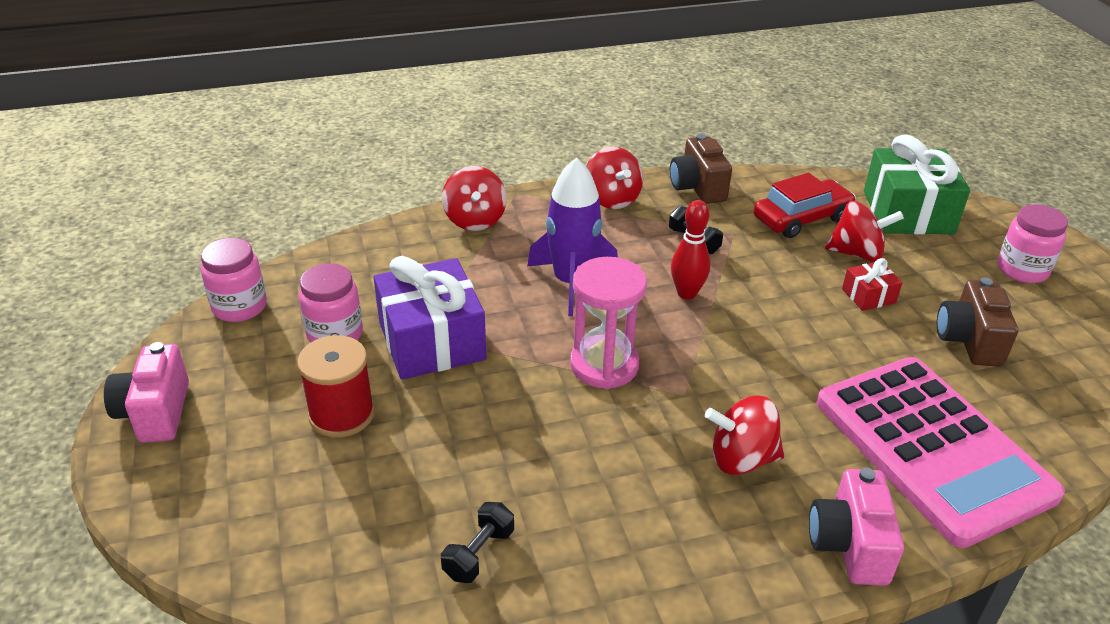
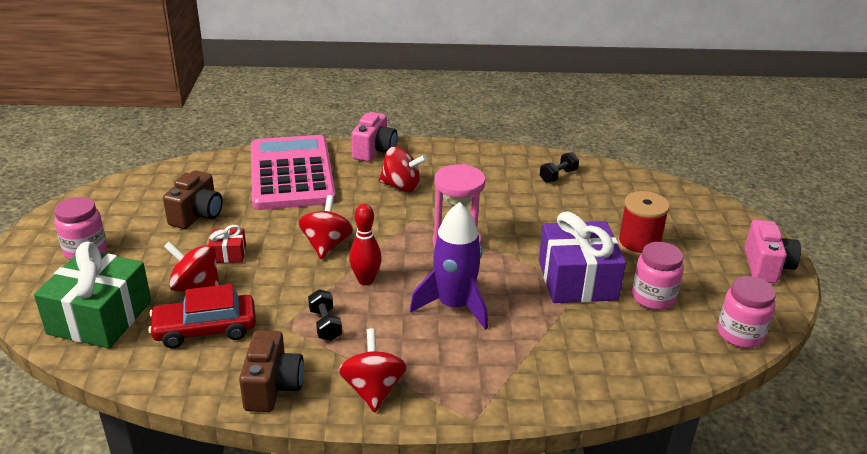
camera: 165 degrees left, 5 degrees down
red spinning top [442,166,507,231] -> red spinning top moved to [298,195,353,259]

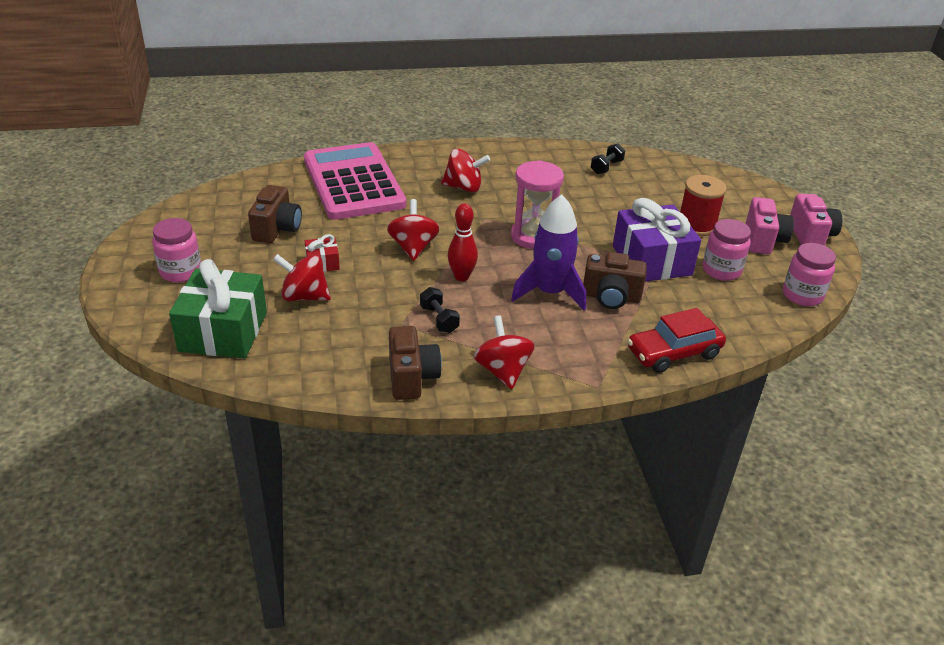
camera: 10 degrees left, 5 degrees up
red car [148,284,256,348] -> red car moved to [627,308,726,373]
pink camera [351,112,398,162] -> pink camera moved to [746,197,794,254]
none -> brown camera [583,252,647,309]

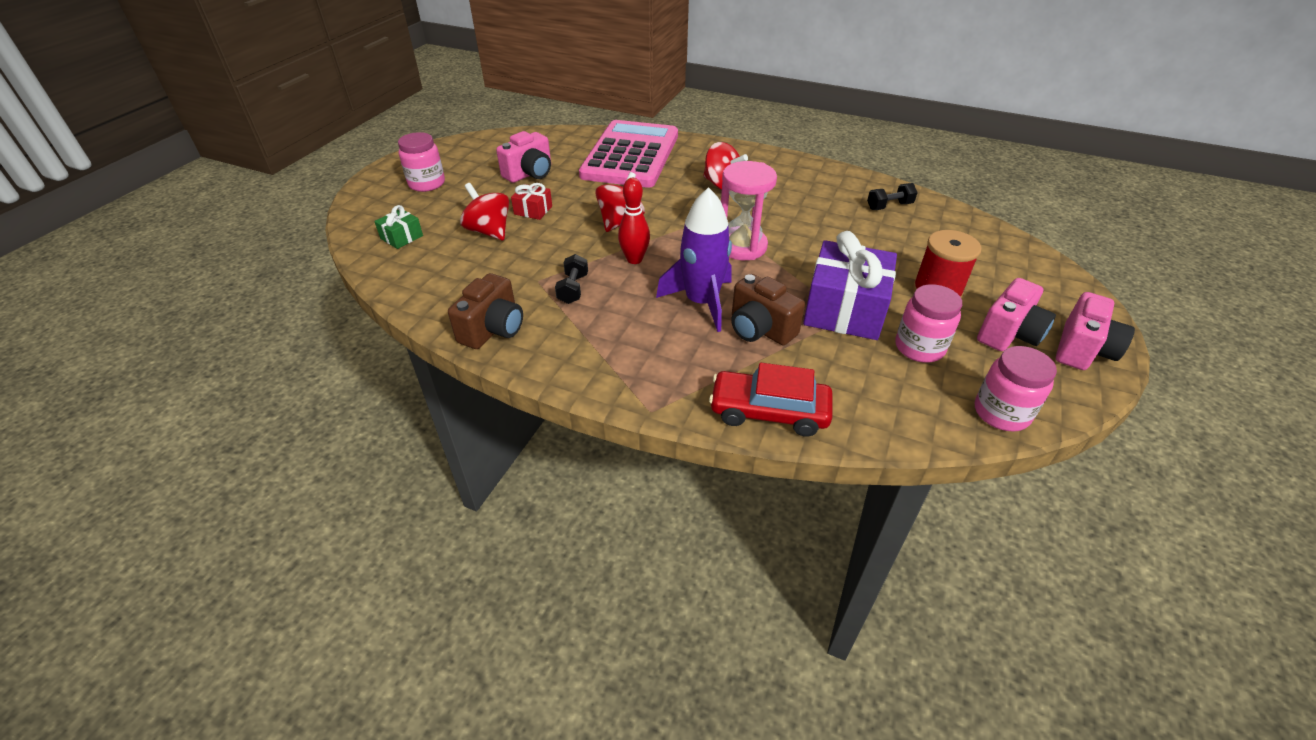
camera: 35 degrees right, 5 degrees up
green gift [169,259,267,359] -> green gift [374,205,423,249], size x0.46
brown camera [248,185,302,243] -> pink camera [496,131,551,183]
red spinning top [474,315,535,389] -> none

